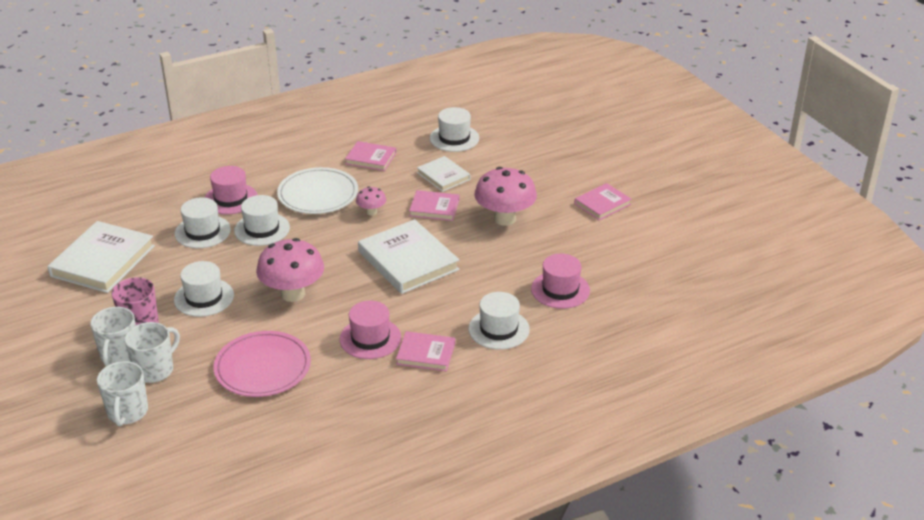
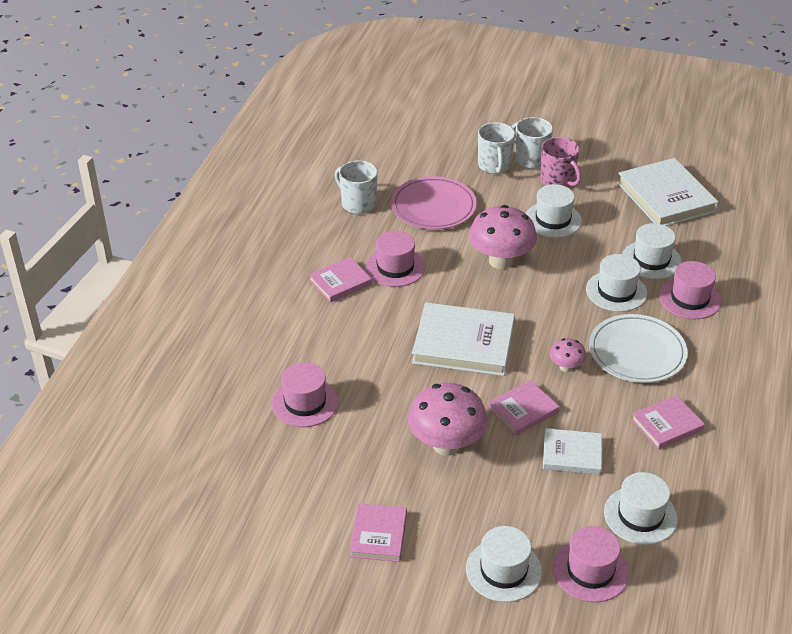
camera: 135 degrees right, 5 degrees up
white mug [97,361,148,426] -> white mug moved to [335,160,378,214]
white hat [469,292,530,350] -> white hat moved to [466,526,542,602]
none -> pink hat [553,526,629,602]

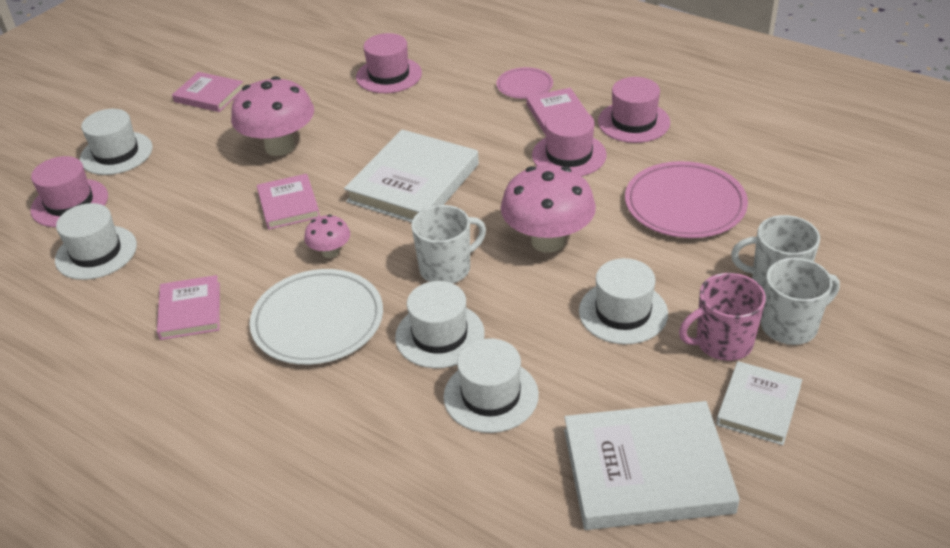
camera: 110 degrees right, 0 degrees up
white mug [335,160,378,214] -> white mug moved to [411,205,486,284]
white book [543,428,602,475] -> white book moved to [716,361,802,445]
pink hat [659,261,721,319] -> pink hat moved to [598,77,670,143]
none -> pink plate [496,67,553,99]

